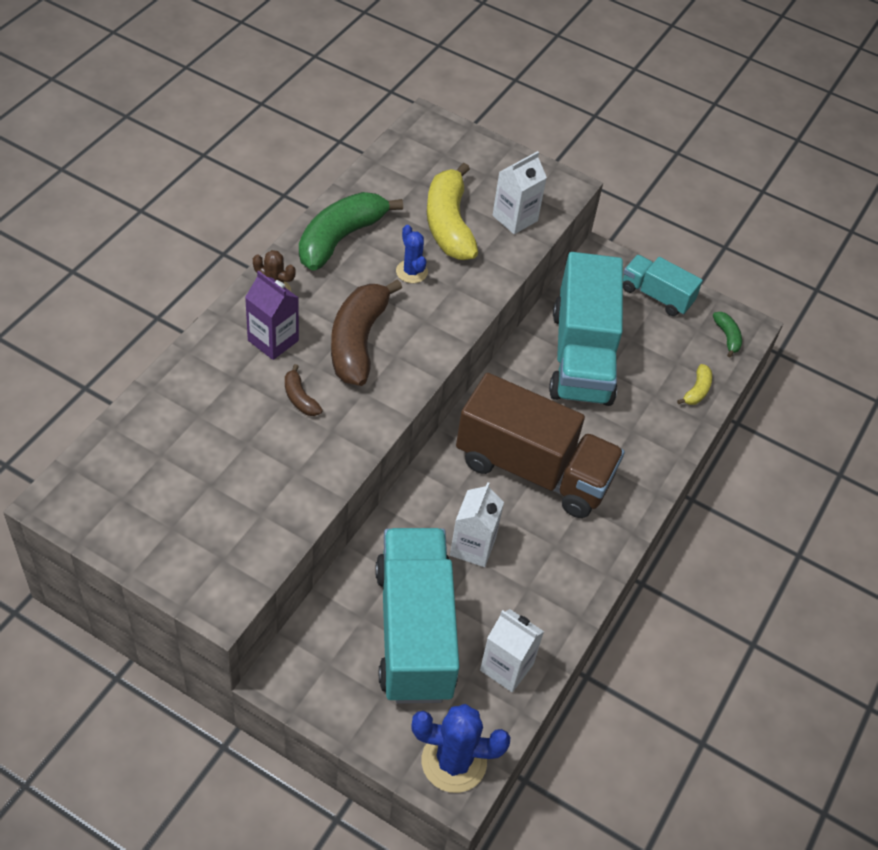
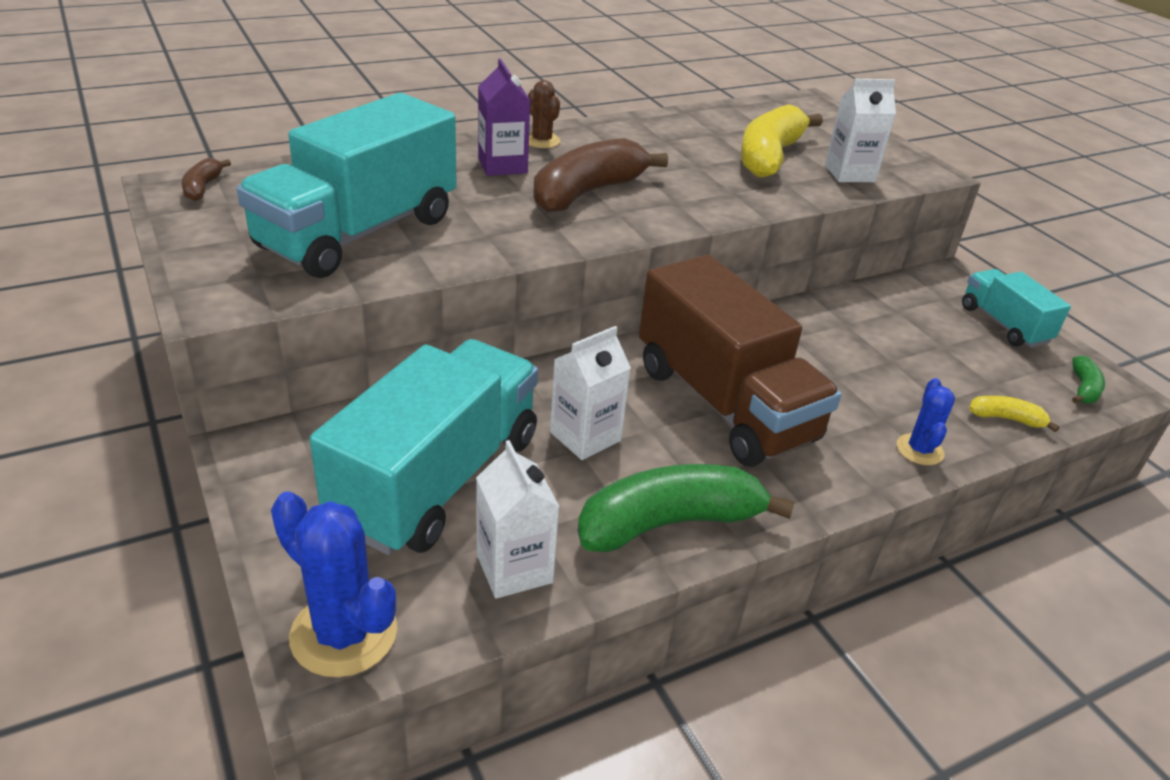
camera: 35 degrees right, 15 degrees down
brown banana [285,364,323,416] -> brown banana moved to [182,158,231,201]
green banana [299,192,403,271] -> green banana moved to [578,464,795,552]
blue cactus [396,225,428,283] -> blue cactus moved to [897,378,955,465]
turquoise truck [549,252,623,406] -> turquoise truck moved to [237,93,457,278]
yellow banana [677,364,712,405] -> yellow banana turned 135 degrees counterclockwise [969,396,1060,432]

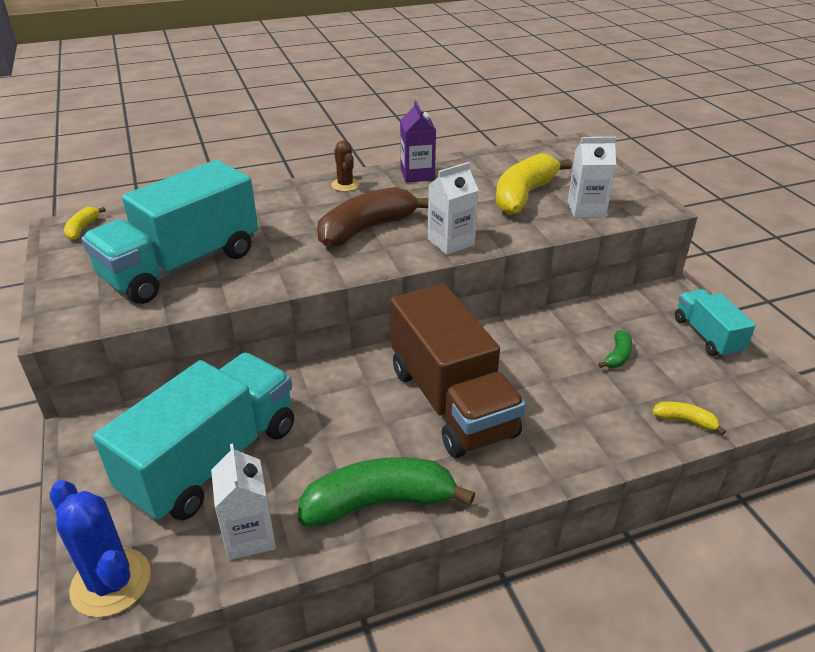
camera: 10 degrees right, 0 degrees up
brown banana [182,158,231,201] -> yellow banana [64,207,106,240]
purple carton [478,58,530,176] -> purple carton moved to [400,100,436,183]
white carton [550,326,631,460] -> white carton moved to [428,162,479,255]
blue cactus [897,378,955,465] -> none
green banana [1072,356,1105,404] -> green banana moved to [598,330,632,368]

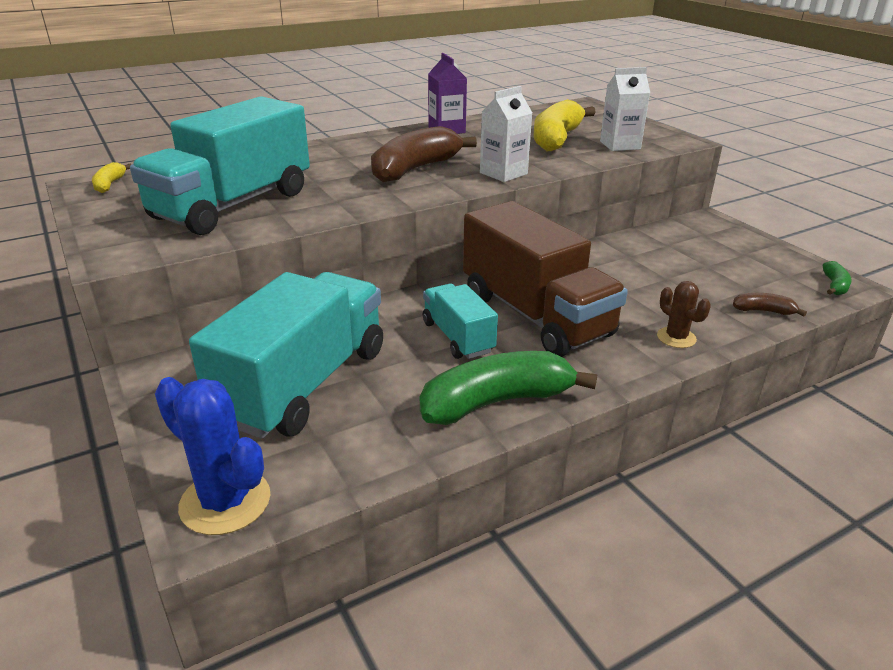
camera: 10 degrees left, 5 degrees down
white carton [211,443,276,560] -> none
brown cactus [331,141,360,192] -> brown cactus moved to [657,281,711,348]
green banana [598,330,632,368] -> green banana moved to [823,261,852,295]
yellow banana [652,401,726,435] -> brown banana [733,293,807,316]
turquoise truck [675,289,756,358] -> turquoise truck moved to [423,284,498,359]

